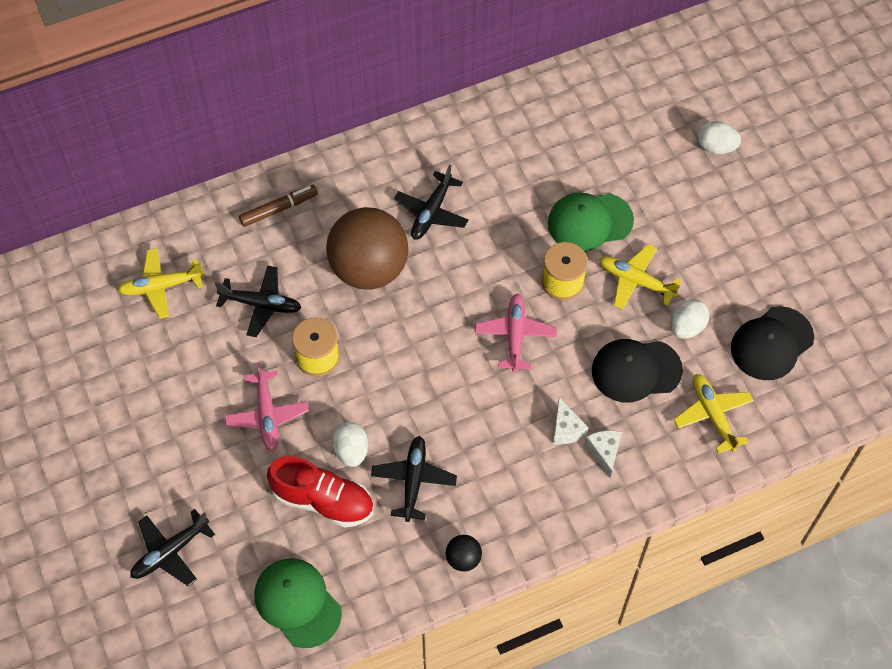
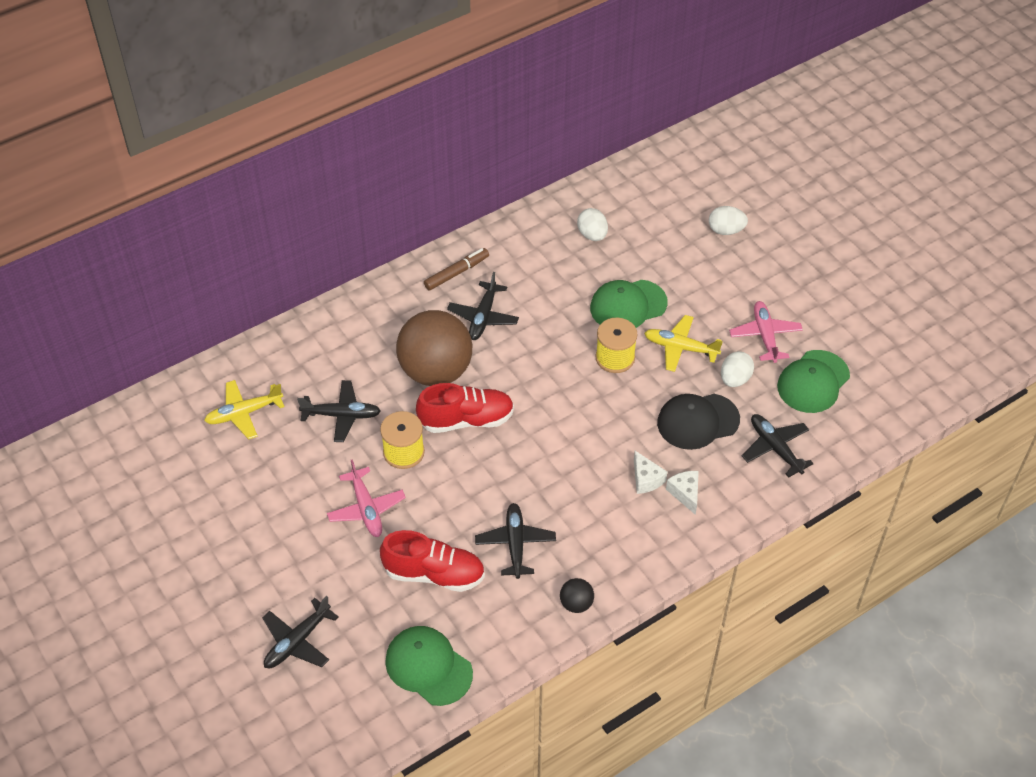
camera: 10 degrees left, 10 degrees down
brown marker [239,185,318,227] -> brown marker moved to [424,248,489,291]
white egg [332,422,368,467] -> white egg moved to [577,208,608,241]
pink plane [475,293,557,372] -> pink plane moved to [729,301,803,363]
yellow plane [674,374,754,454] -> black plane [742,414,814,478]
black cap [731,306,814,380] -> green cap [777,350,850,413]
none -> red shoe [416,383,514,433]

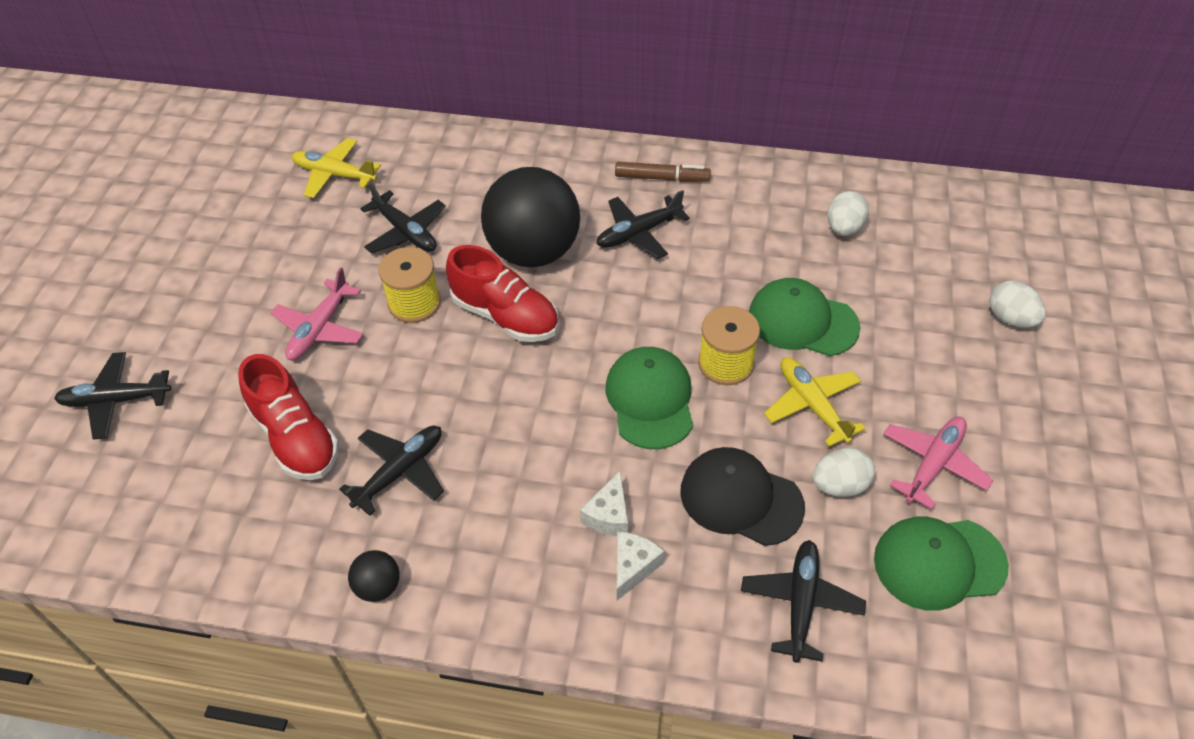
camera: 45 degrees right, 0 degrees up
green cap [385,626,473,706] -> green cap moved to [606,347,693,449]
brown ball [396,310,472,386] -> black ball [481,167,580,267]

